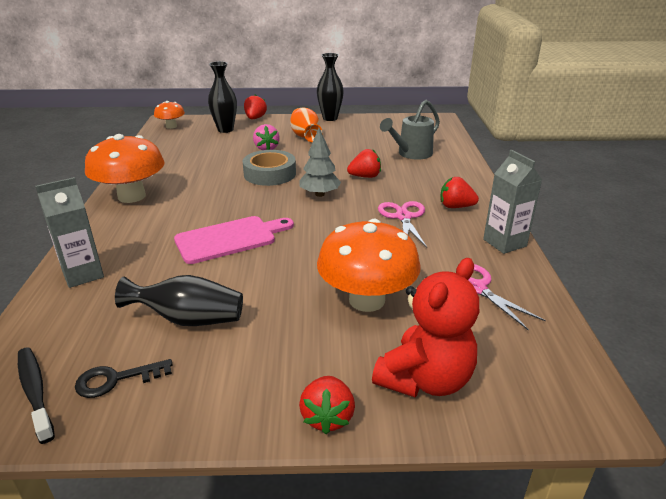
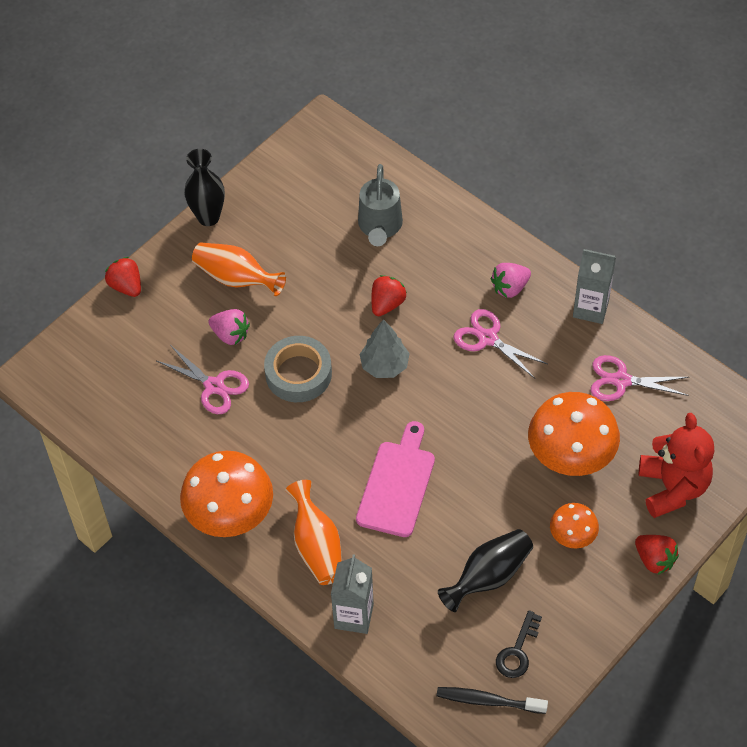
camera: 45 degrees left, 25 degrees up
orange mushroom [154,101,185,129] -> orange mushroom moved to [550,503,599,549]
black vase [208,61,237,133] -> none
red strawberry [440,177,479,208] -> pink strawberry [491,263,531,298]
none -> pink scissors [157,345,249,414]
none -> orange vase [286,480,342,585]

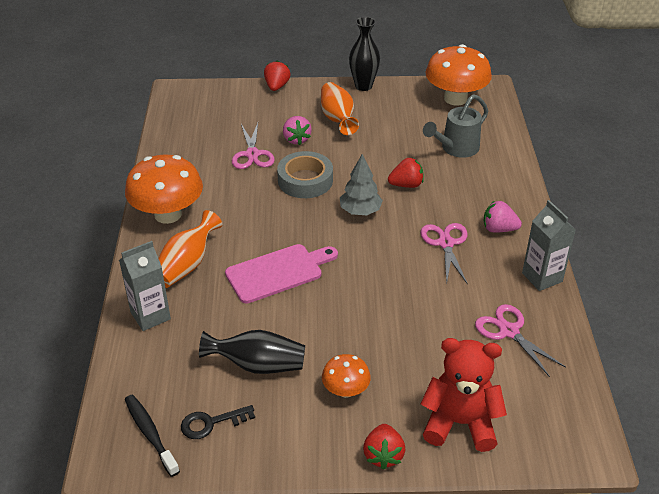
camera: 45 degrees right, 15 degrees down
orange mushroom [528,392,620,476] -> orange mushroom moved to [425,44,492,106]
red teddy bear [639,413,714,518] -> red teddy bear turned 120 degrees counterclockwise [421,338,507,452]

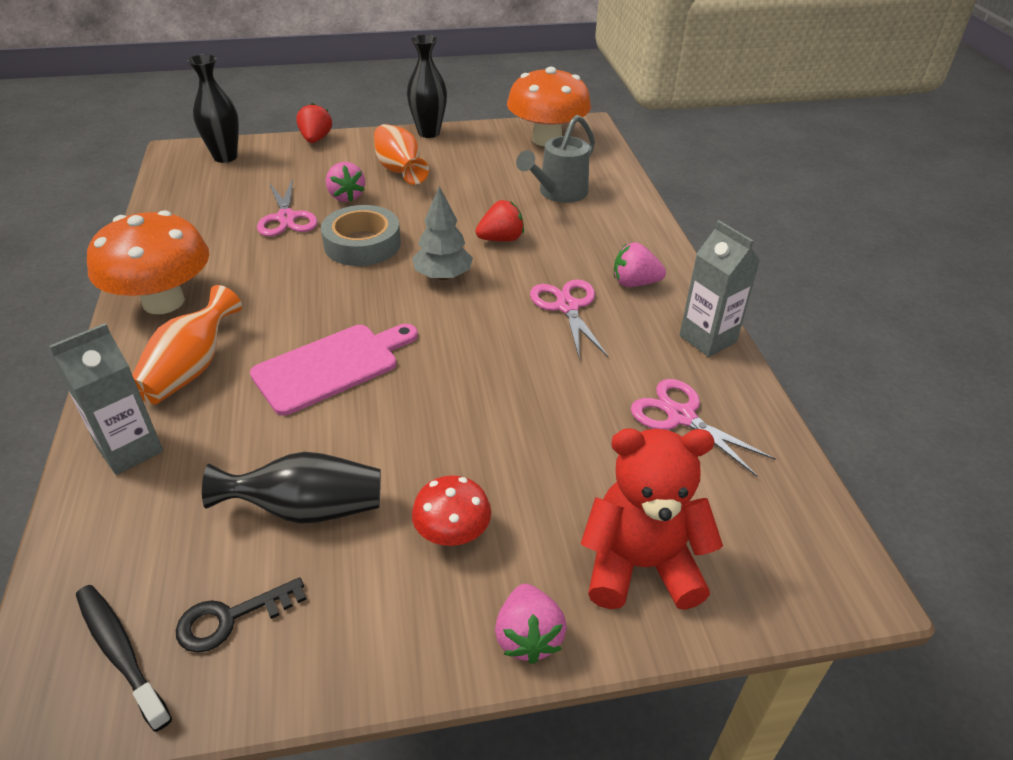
camera: 10 degrees left, 0 degrees up
orange mushroom [322,354,371,398] -> red mushroom [412,475,491,546]
red strawberry [363,424,405,470] -> pink strawberry [495,584,567,664]
none -> black vase [187,54,239,163]

